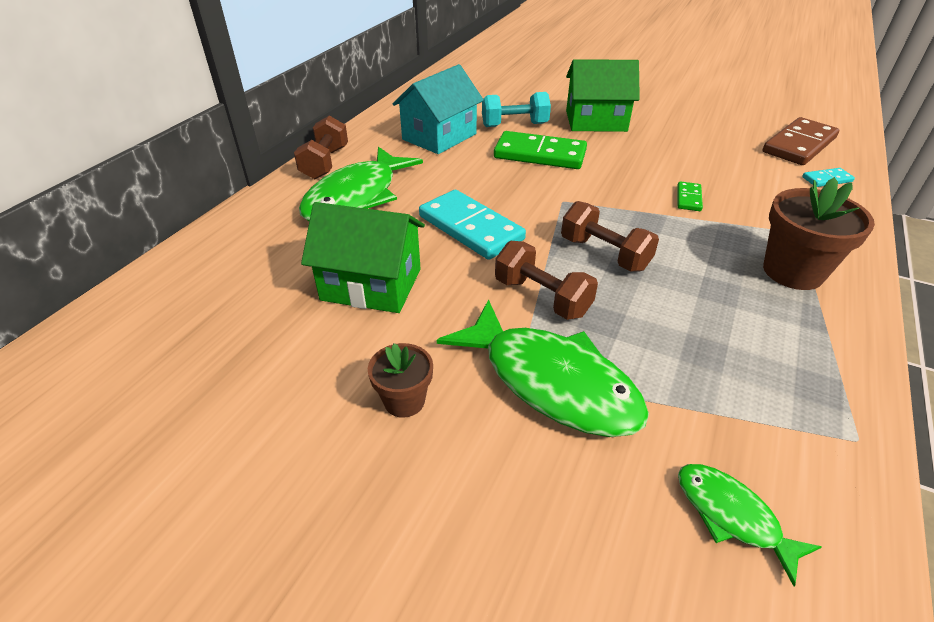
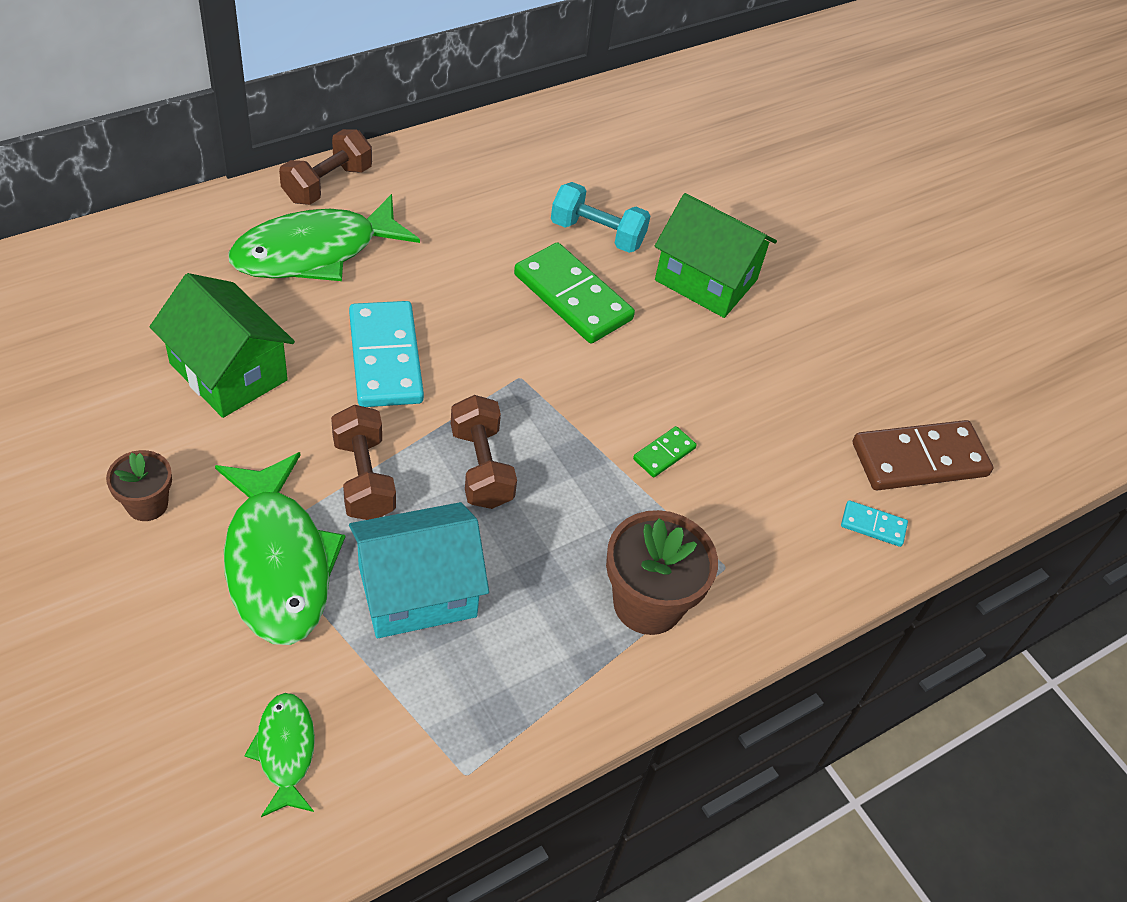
camera: 25 degrees right, 10 degrees up
turquoise house [393,64,484,154] -> turquoise house moved to [349,502,489,638]

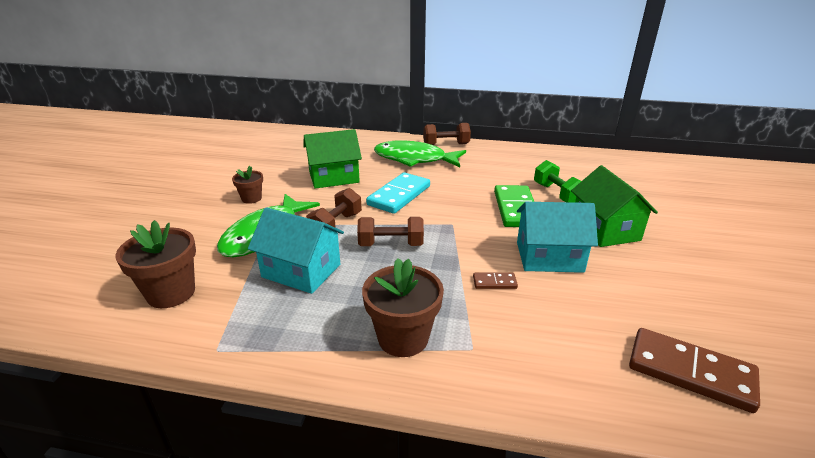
camera: 50 degrees right, 20 degrees down
green house [150,273,295,418] -> green house turned 75 degrees clockwise [303,129,362,189]
green fish [244,693,315,817] -> brown flower pot [115,220,196,308]
brown dumbbell [451,395,517,509] -> brown dumbbell turned 60 degrees clockwise [357,217,424,246]
turquoise dumbbell [551,182,650,253] -> green dumbbell [534,160,581,203]
green domino [633,426,697,477] -> brown domino [473,273,518,289]
turquoise domino [841,500,908,547] -> none
none -> turquoise house [517,202,598,273]

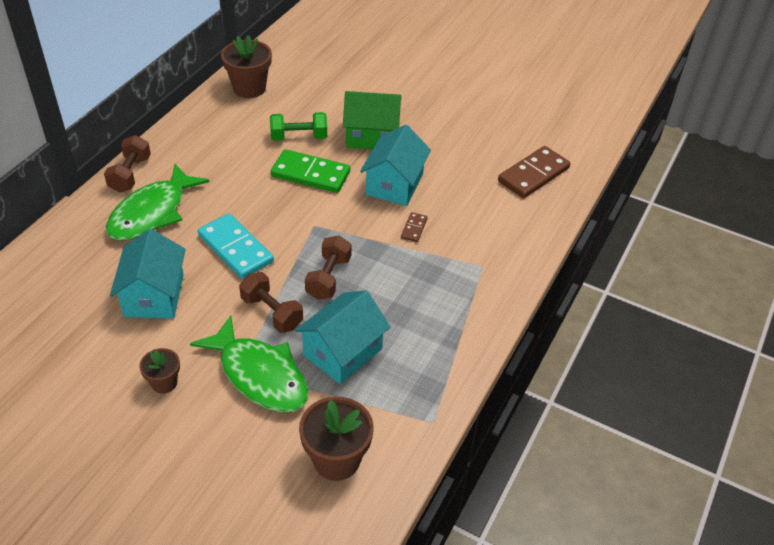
camera: 75 degrees left, 15 degrees up
green house [303,129,362,189] -> turquoise house [110,229,186,319]
brown flower pot [362,258,444,357] -> brown flower pot moved to [221,35,272,98]

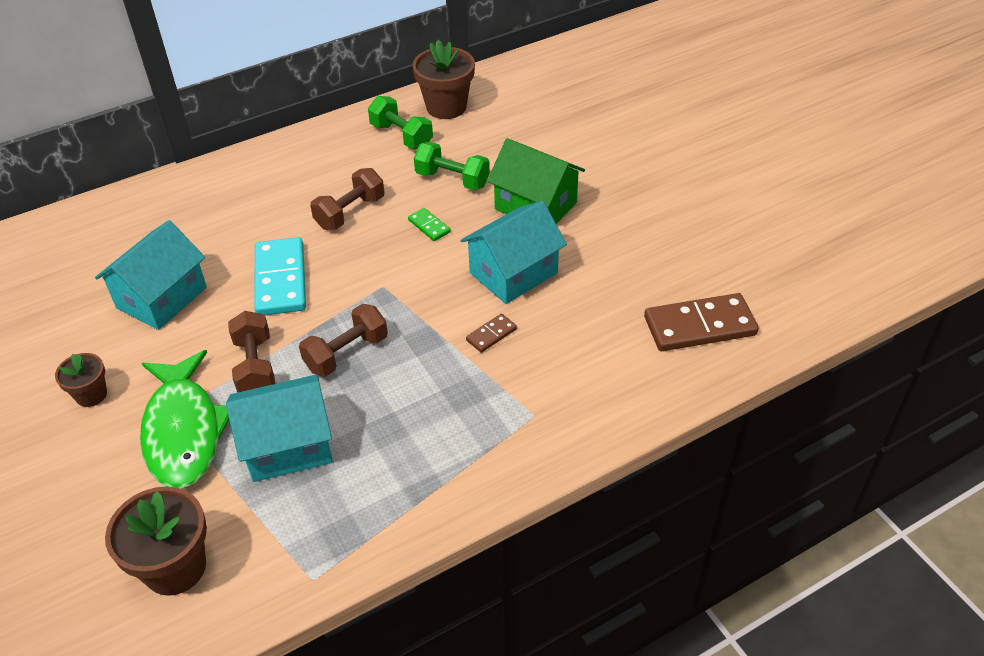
camera: 35 degrees right, 0 degrees up
brown dumbbell [104,135,151,193] -> brown dumbbell moved to [310,168,385,230]
green fish [106,164,210,241] -> none
green domino [271,149,350,193] -> green domino [408,208,451,241], size x0.47
none -> green dumbbell [368,96,433,149]

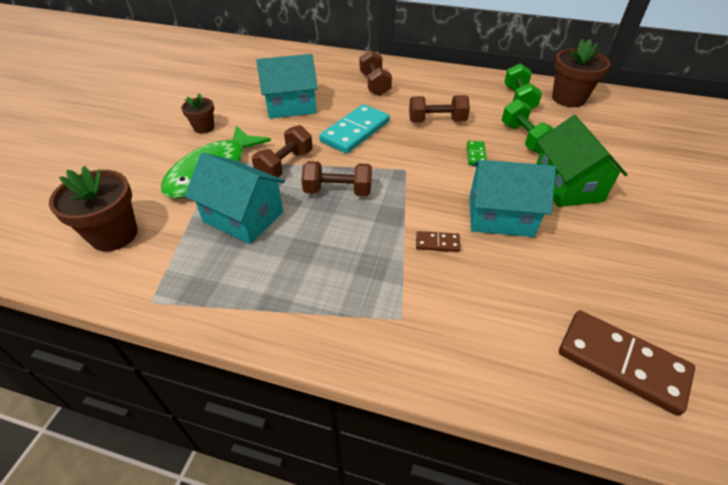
camera: 45 degrees right, 0 degrees up
none -> brown dumbbell [360,50,392,96]

